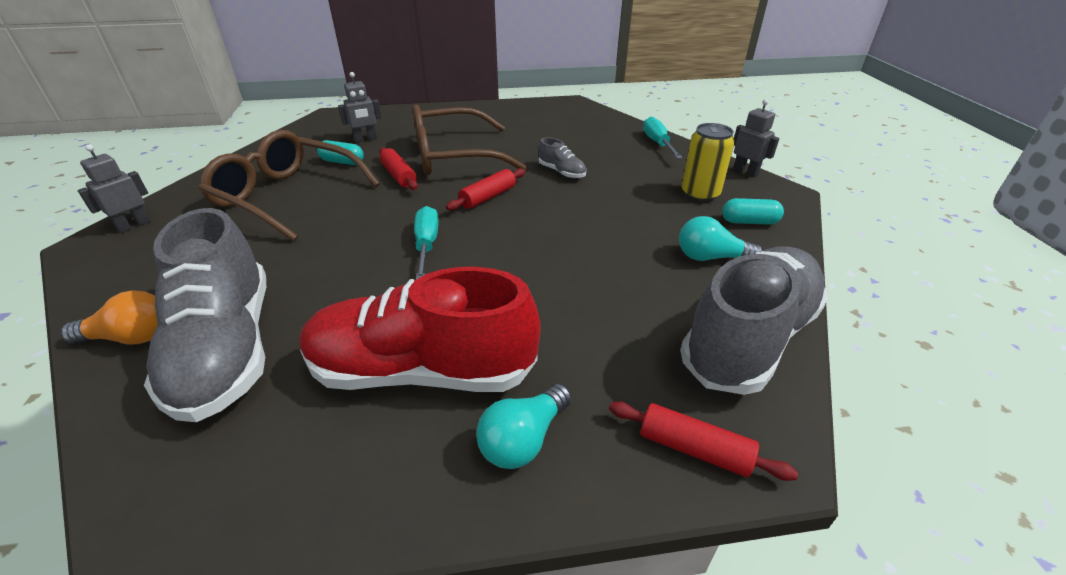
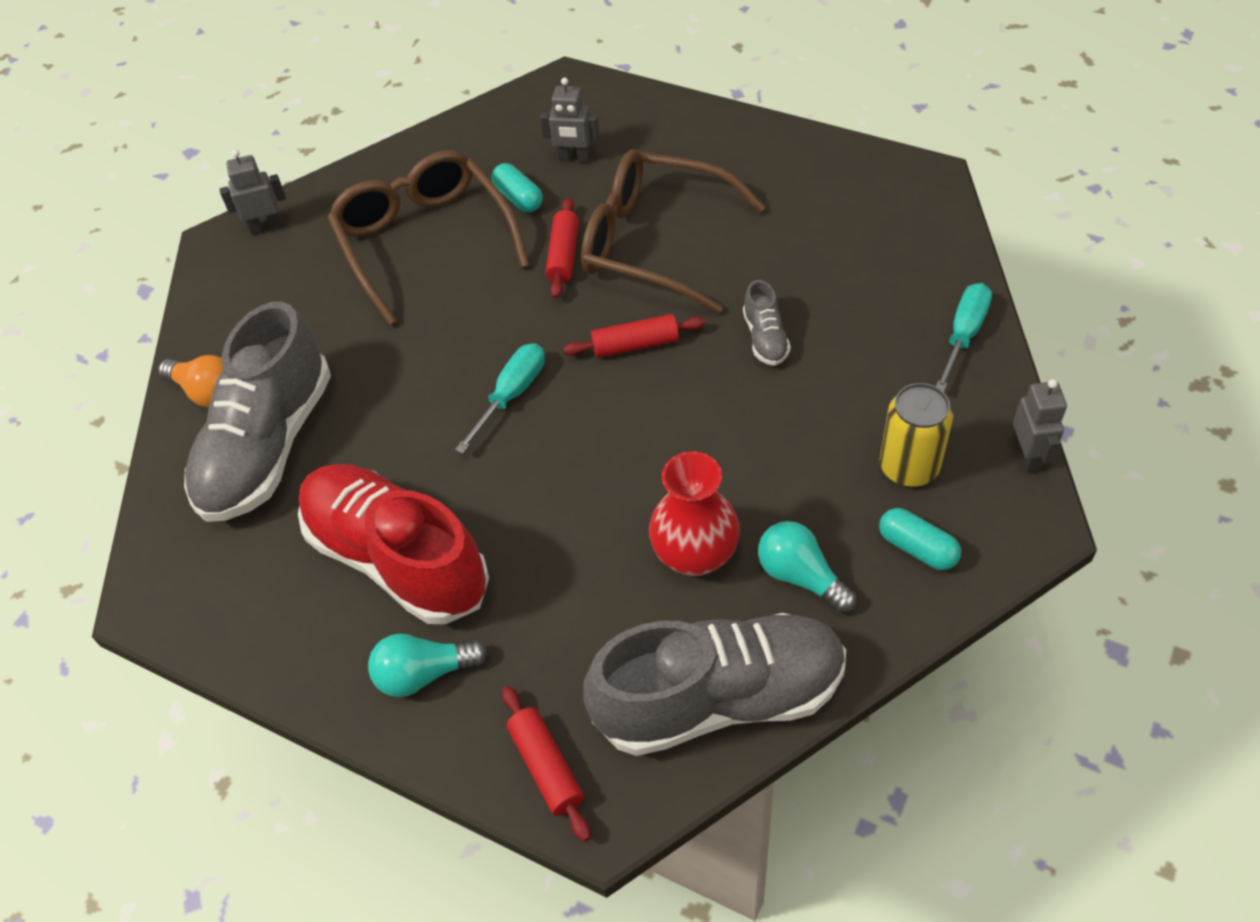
camera: 40 degrees right, 15 degrees up
none -> red vase [649,451,740,576]

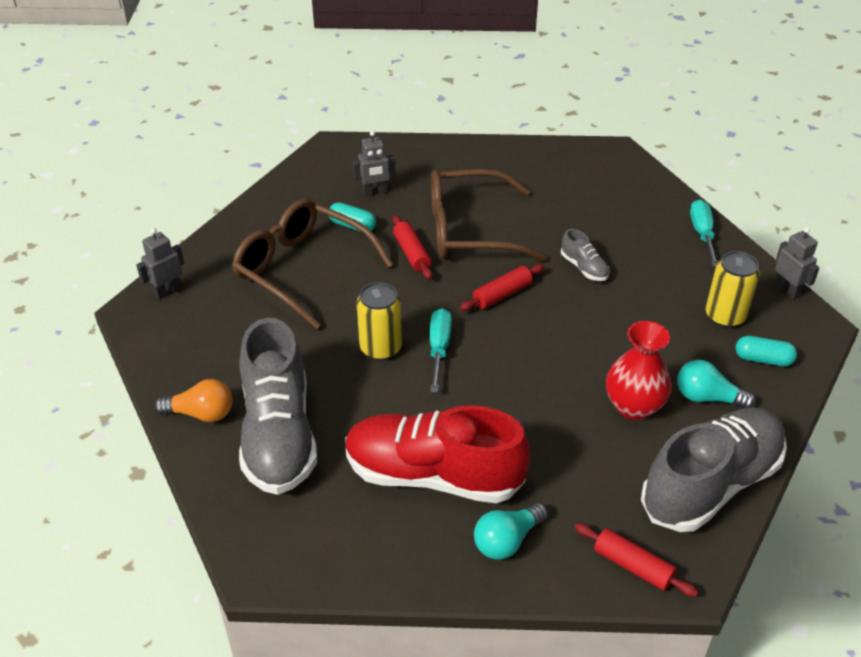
camera: 30 degrees left, 10 degrees down
none -> yellow can [356,282,402,360]

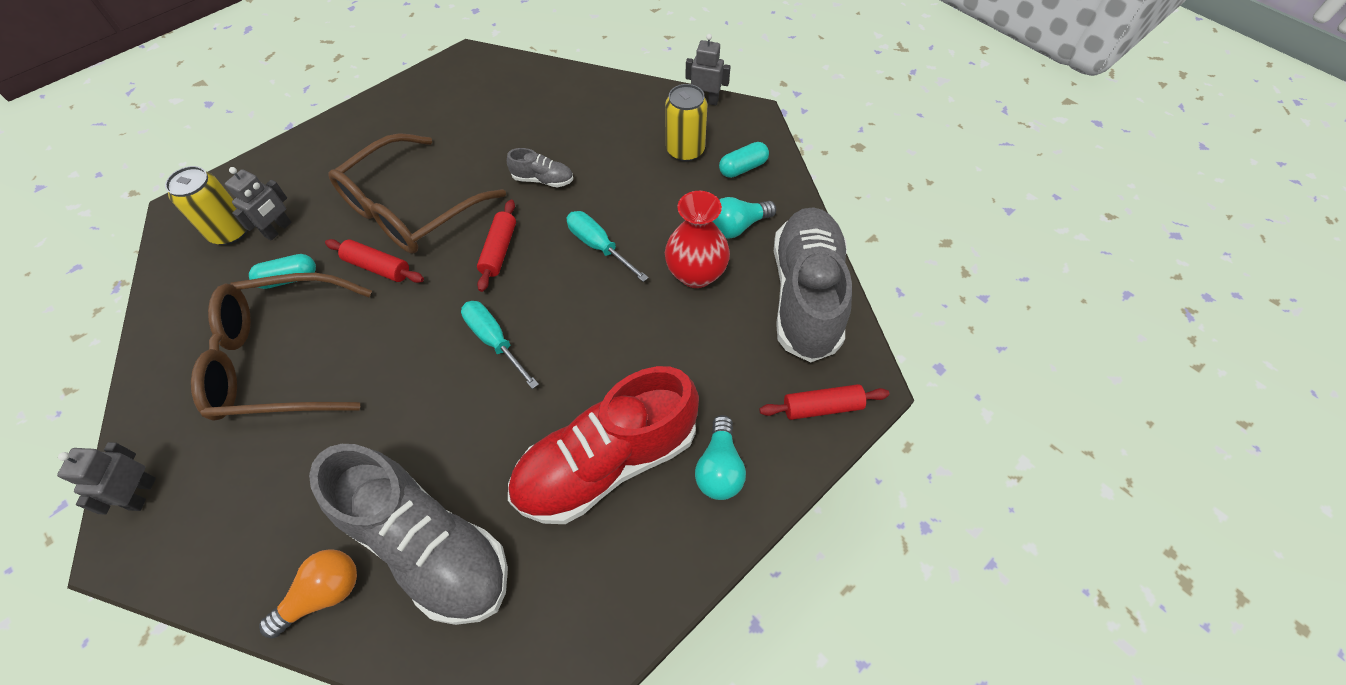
camera: 45 degrees left, 15 degrees up
yellow can [356,282,402,360] -> yellow can moved to [165,166,248,245]
turquoise screwdriver [690,199,718,267] -> turquoise screwdriver moved to [566,211,649,282]

